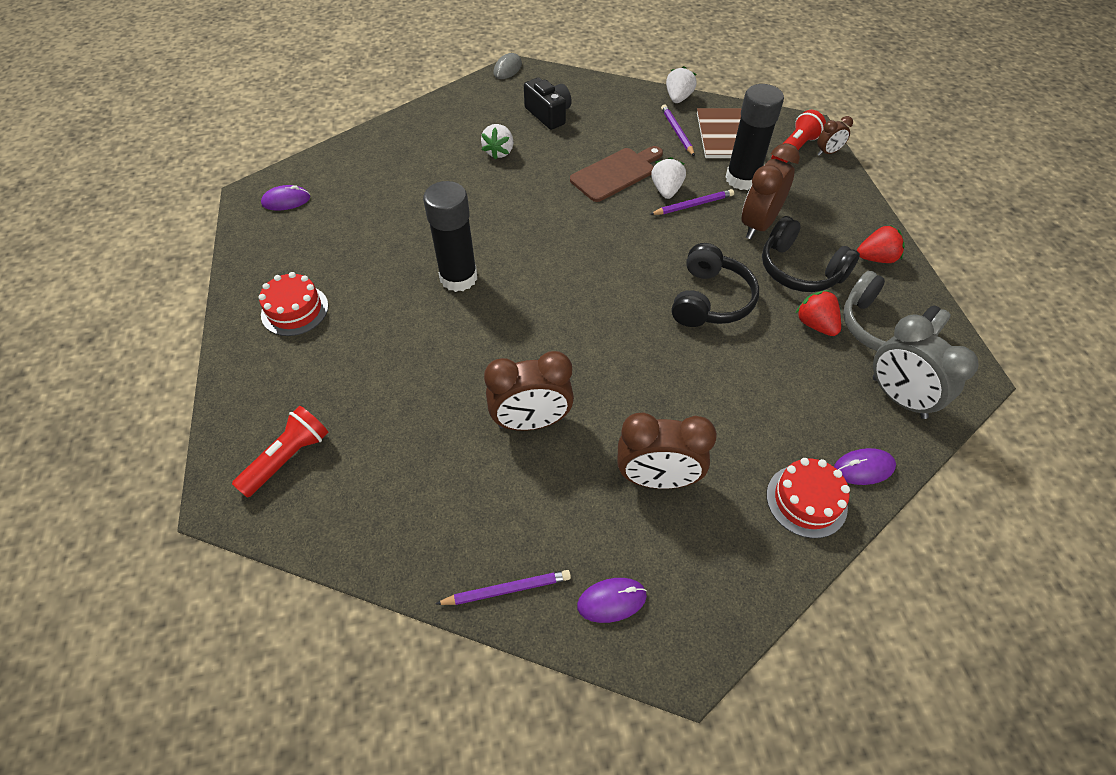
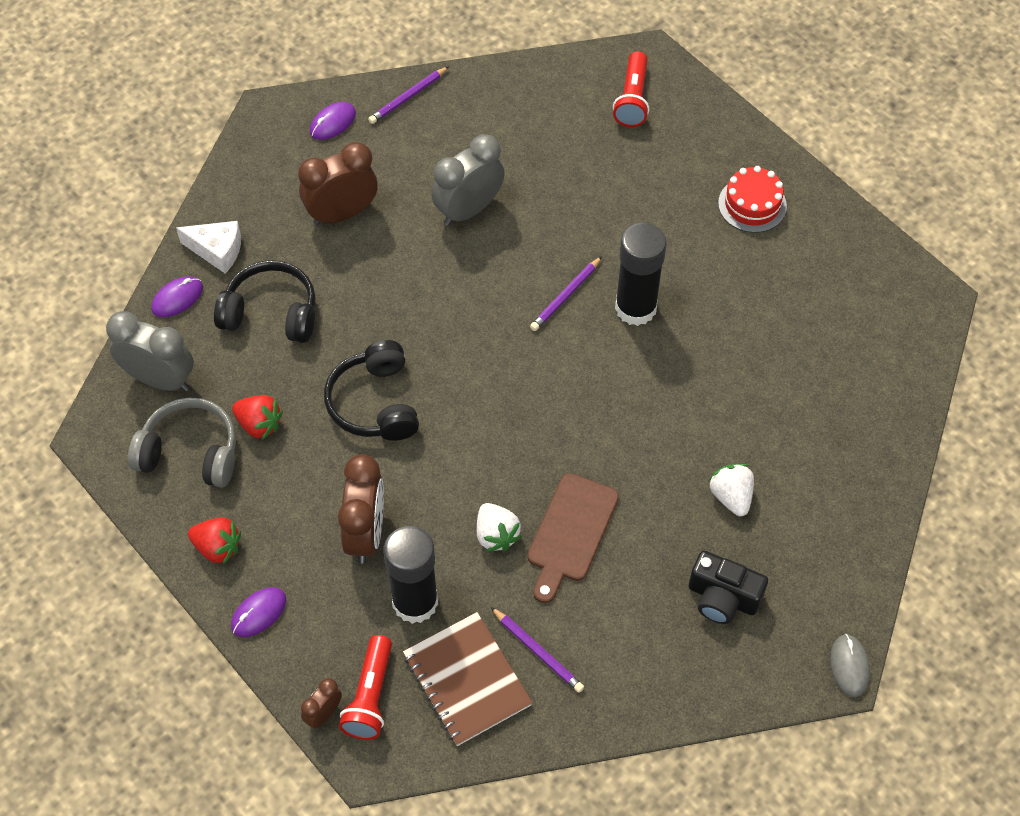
camera: 150 degrees right, 5 degrees up
purple mouse [261,185,310,210] -> purple mouse moved to [231,587,286,637]
brown clock [484,351,574,431] -> grey clock [431,134,505,226]
purple pencil [650,189,734,215] -> purple pencil moved to [530,256,602,331]
white strawberry [666,66,697,103] -> none
black headphones [762,216,860,292] -> black headphones moved to [214,260,315,343]
red cake [767,458,850,538] -> white cheese [176,221,241,273]
red strawberry [857,226,905,263] -> red strawberry turned 120 degrees counterclockwise [188,517,241,564]

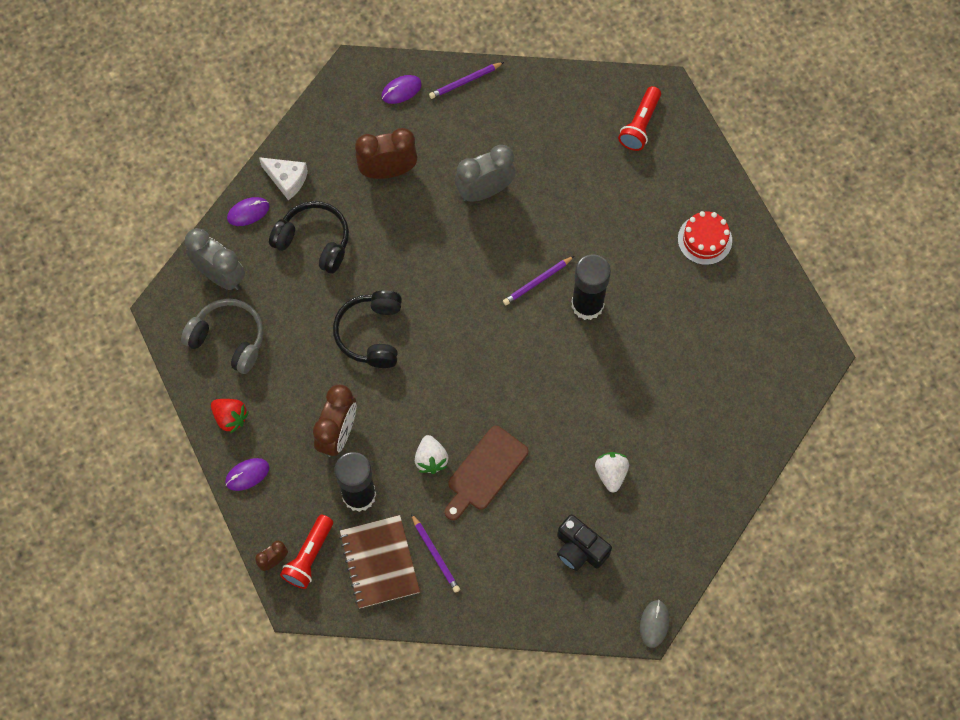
camera: 15 degrees right, 10 degrees up
red strawberry [232,395,283,440] -> none

